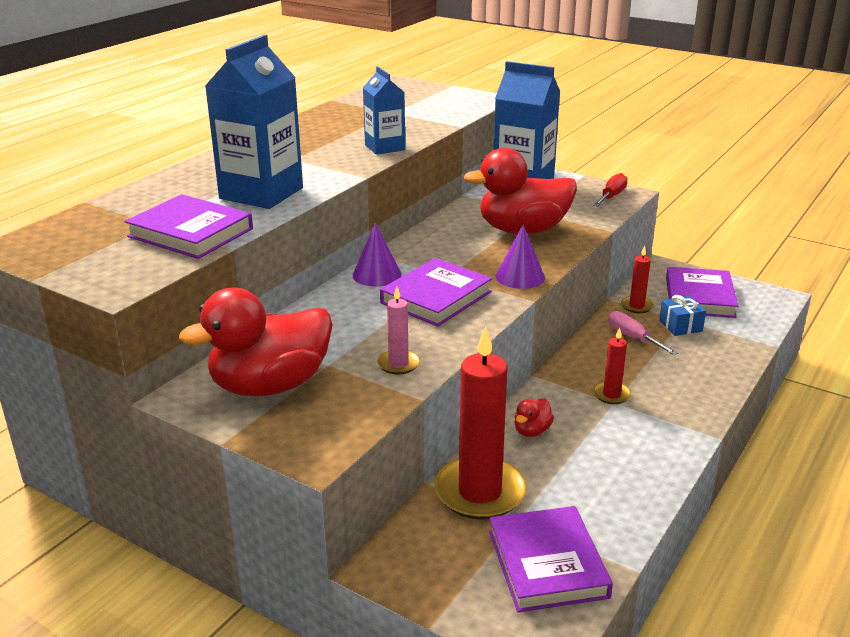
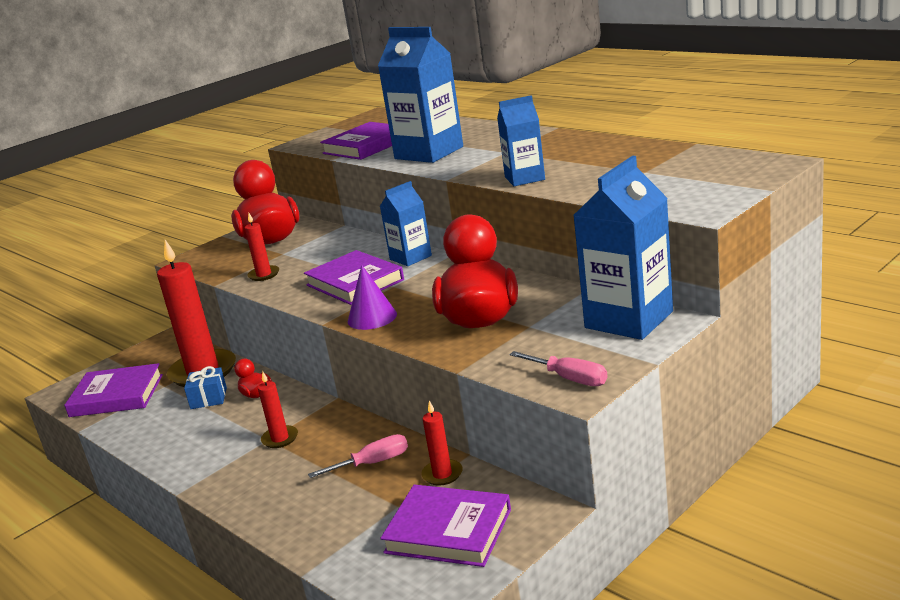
camera: 105 degrees right, 5 degrees down
purple cone [353,223,402,287] -> blue carton [380,181,432,266]
pink candle [377,287,420,375] -> red candle [245,213,279,281]
red screwdriver [593,173,628,206] -> pink screwdriver [510,351,608,386]
blue gift [659,295,706,336] -> blue gift moved to [184,366,227,409]

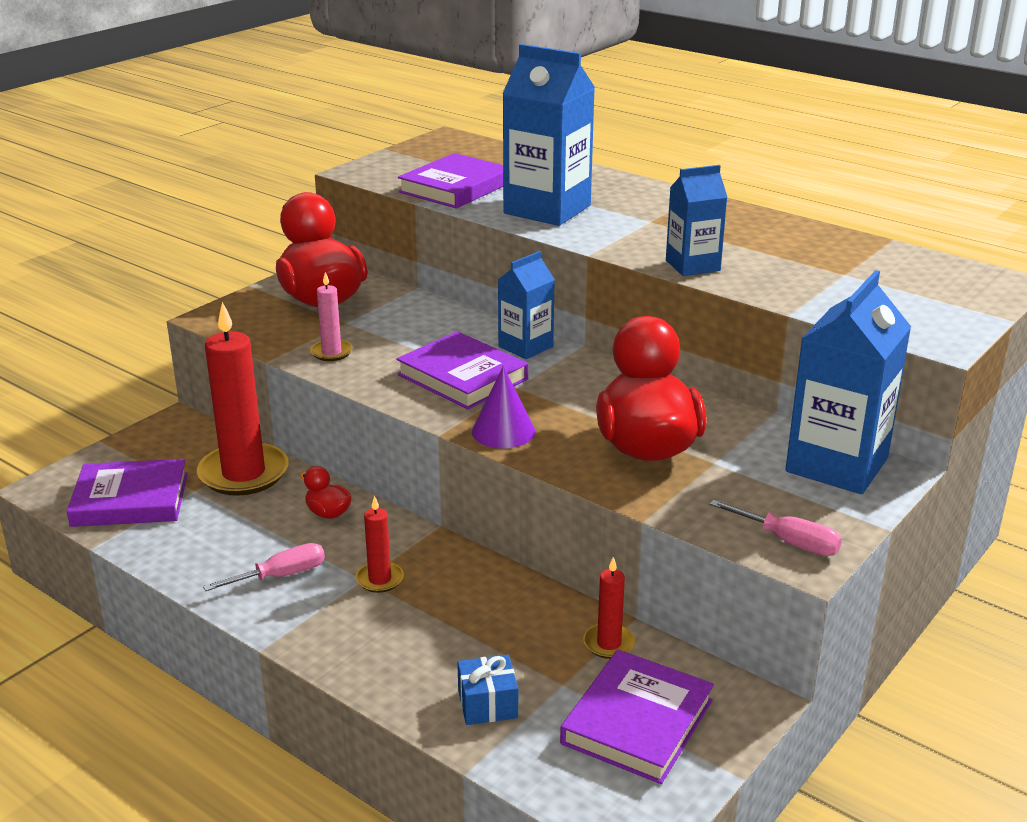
camera: 10 degrees left, 5 degrees up
blue gift [184,366,227,409] -> blue gift moved to [457,655,518,725]
red candle [245,213,279,281] -> pink candle [310,272,353,361]
pink screwdriver [308,434,408,478] -> pink screwdriver moved to [203,543,325,591]
purple book [380,485,511,567] -> purple book turned 75 degrees counterclockwise [560,650,714,784]

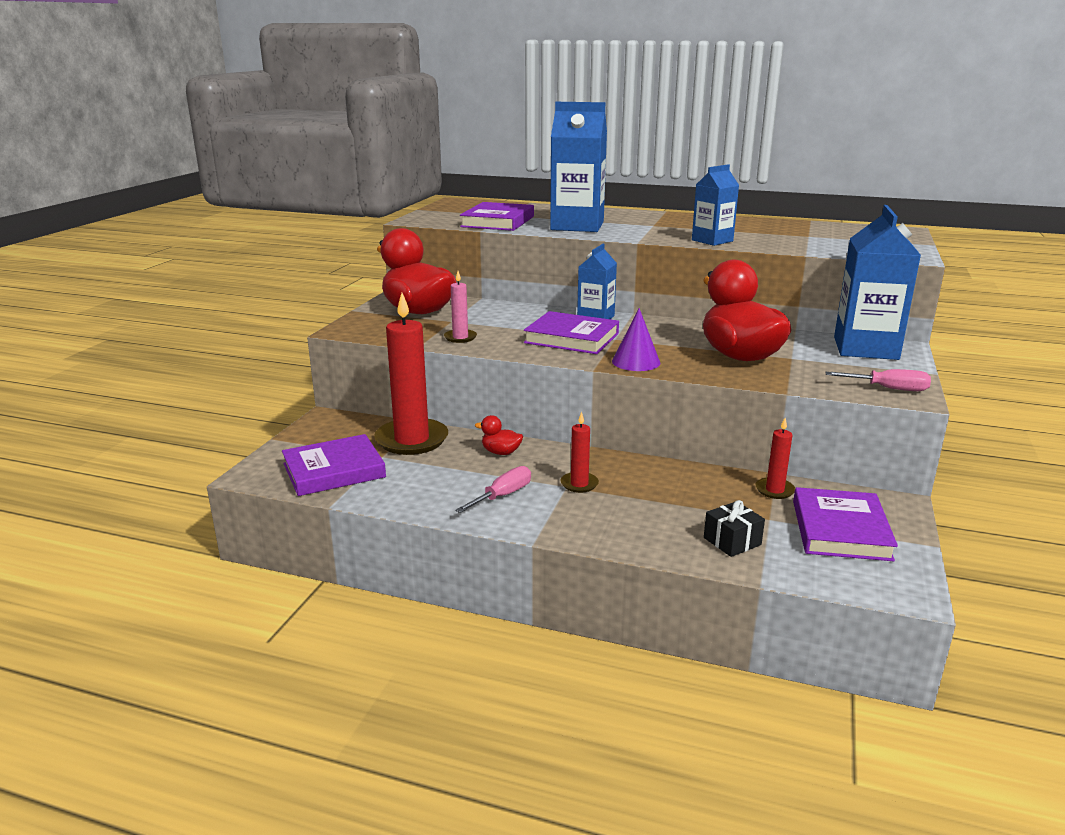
camera: 20 degrees left, 5 degrees down
blue gift [457,655,518,725] -> black gift [704,500,765,557]

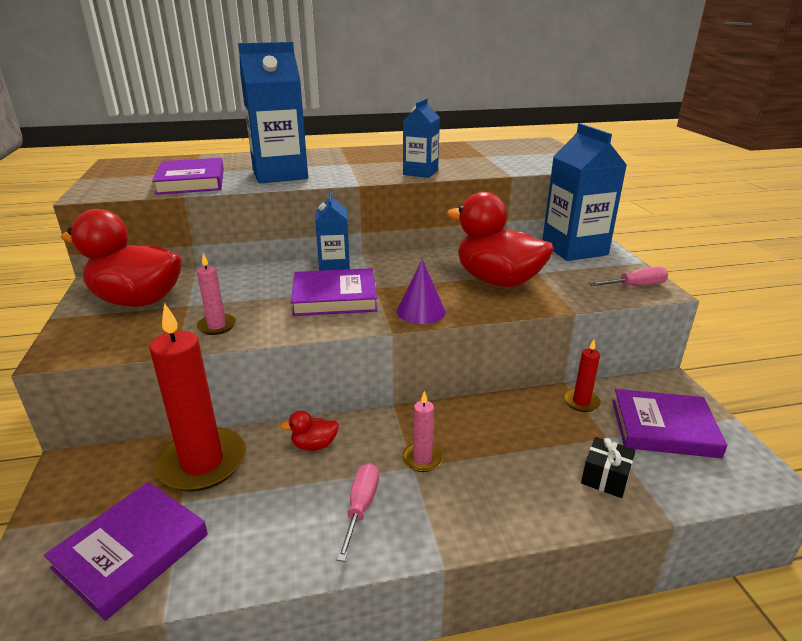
camera: 30 degrees left, 5 degrees up
red candle [561,412,599,493] -> pink candle [402,391,443,472]
purple book [793,487,898,561] -> purple book turned 60 degrees counterclockwise [612,389,727,458]

